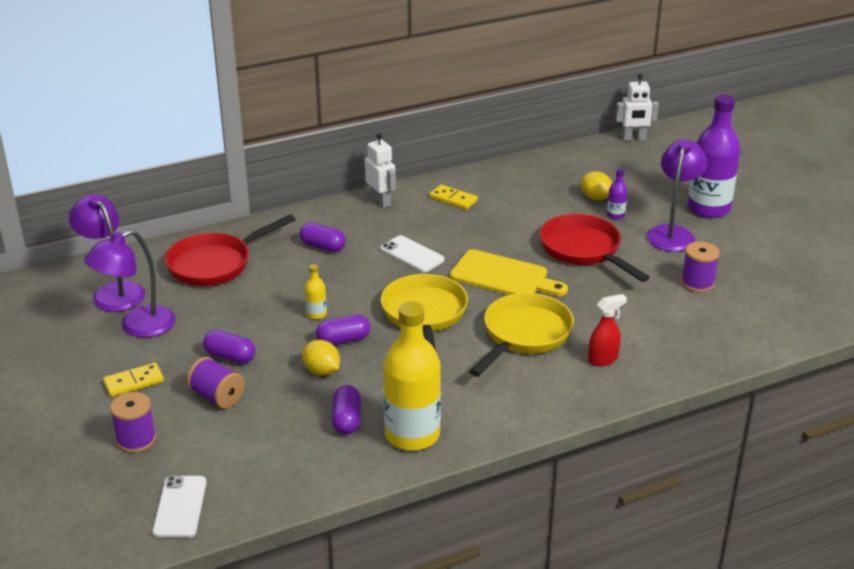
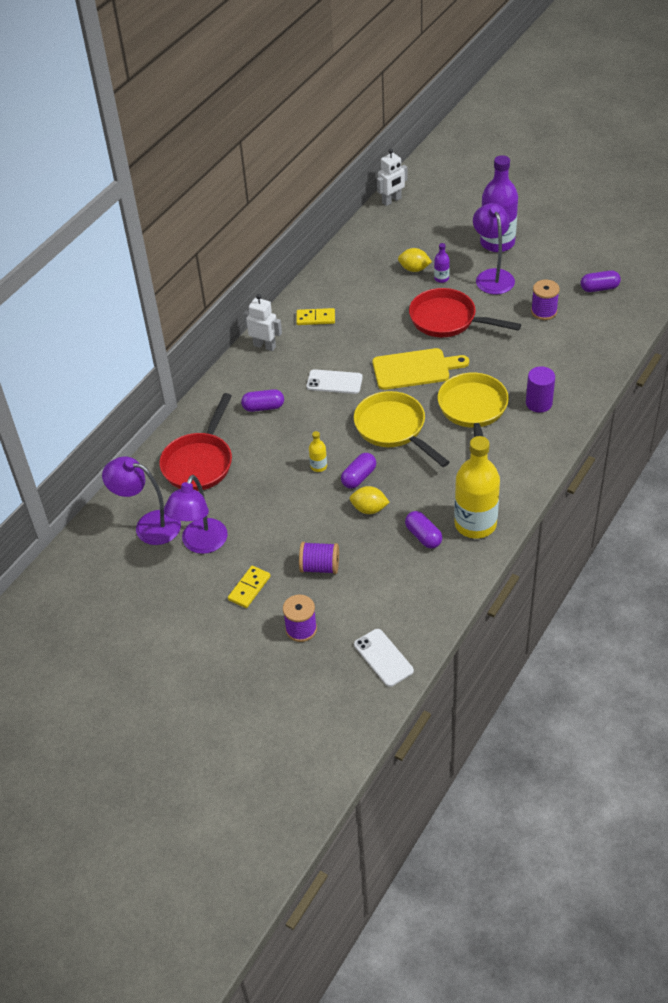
camera: 30 degrees left, 15 degrees up
purple capsule [203,330,256,364] -> purple capsule moved to [580,270,621,292]
red spray bottle [588,294,627,366] -> purple cylinder [526,367,555,413]

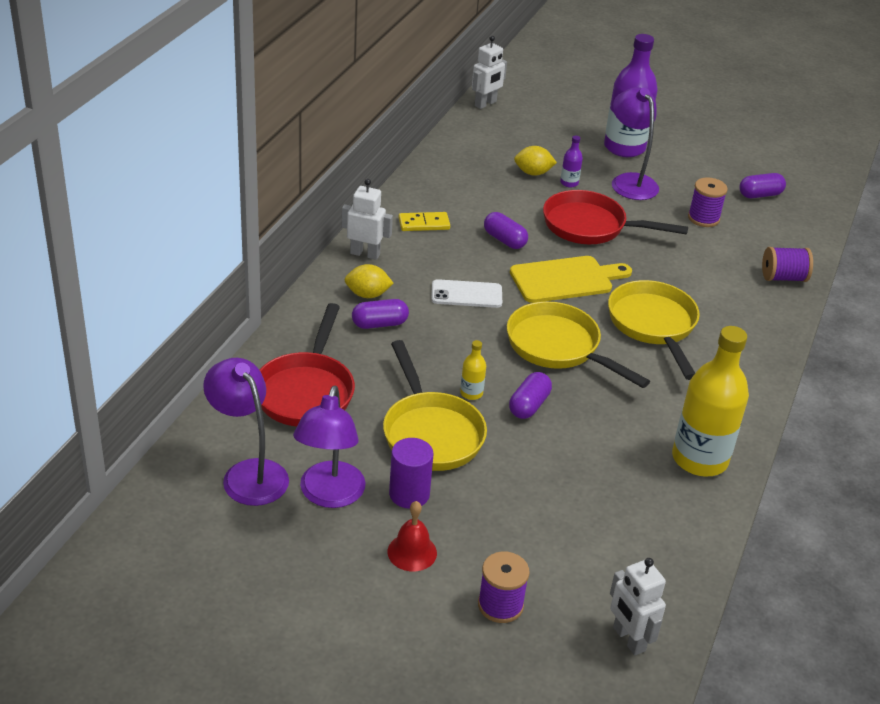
camera: 15 degrees left, 10 degrees down
purple lamp [102,457,181,545] -> purple lamp turned 45 degrees clockwise [203,358,289,506]
yellow domino [228,566,270,608] -> red bell [388,501,437,571]
purple spool [299,542,339,574] -> purple spool moved to [762,247,813,282]
yellow lemon [350,486,390,514] -> yellow lemon moved to [344,264,394,298]
white phone [354,629,414,687] -> white robot [610,558,666,655]
purple capsule [405,511,442,549] -> purple capsule moved to [484,212,528,249]
purple cylinder [526,367,555,413] -> purple cylinder moved to [389,438,433,509]
none -> yellow pan [383,340,487,471]

